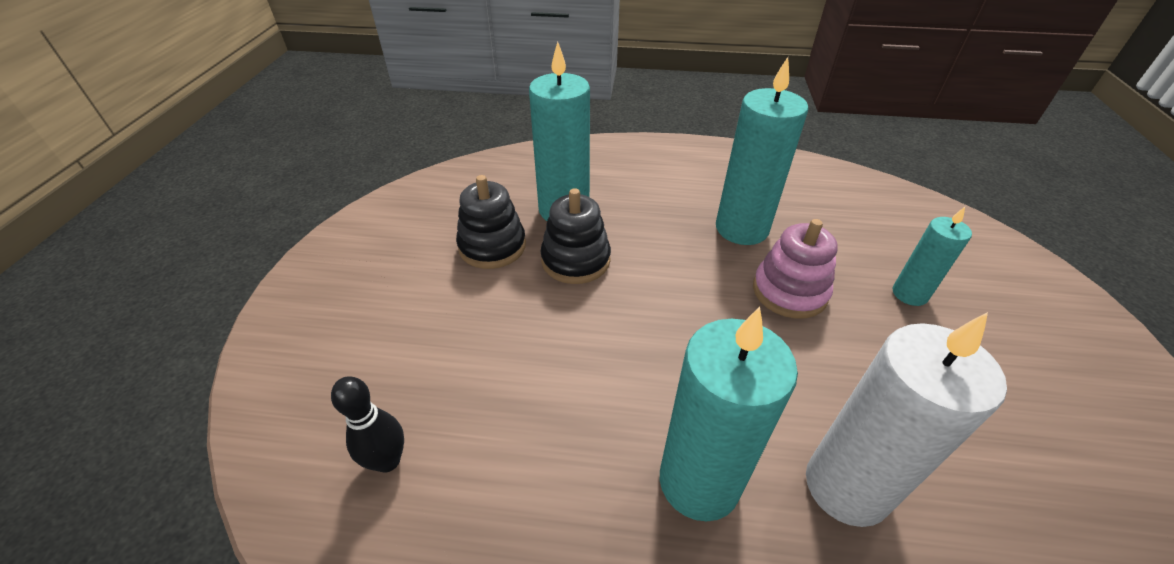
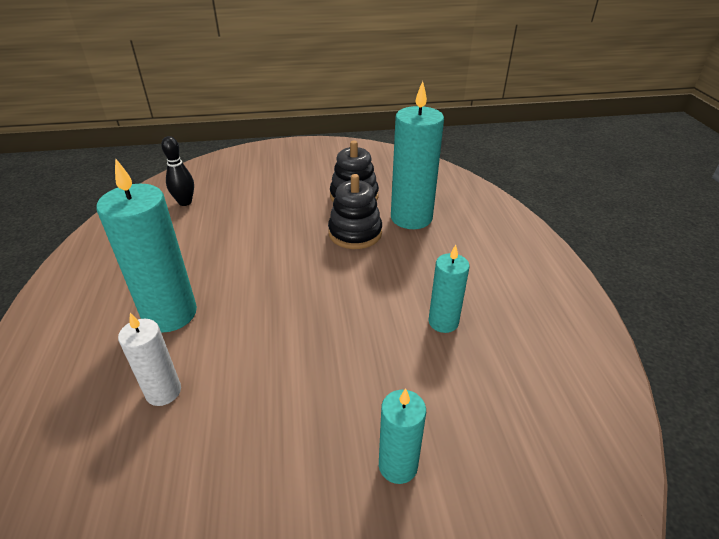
camera: 75 degrees right, 5 degrees down
turquoise candle [716,57,809,245] -> turquoise candle [429,245,470,333], size x0.56
pink stacking toy [753,219,838,319] -> none
white candle [806,312,1007,527] -> white candle [118,313,181,406], size x0.56

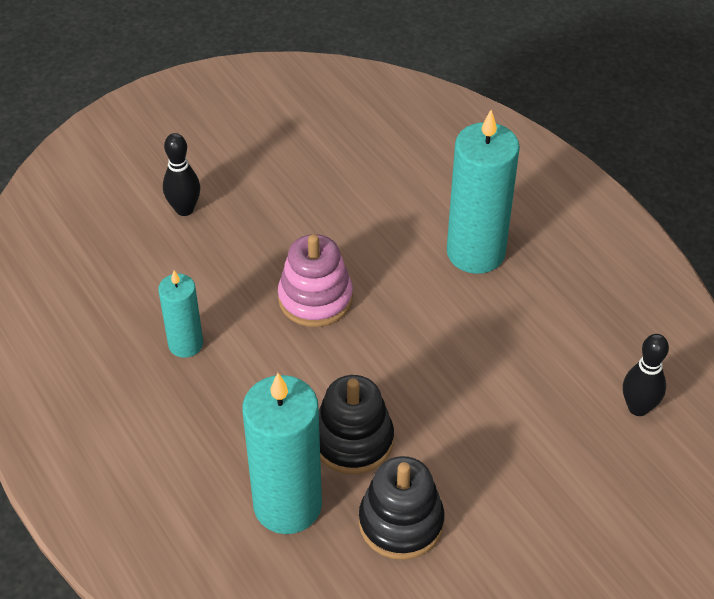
camera: 155 degrees right, 10 degrees up
white candle [118,313,181,406] -> none
turquoise candle [379,389,426,484] -> black bowling pin [163,133,200,216]
none -> pink stacking toy [278,234,353,327]

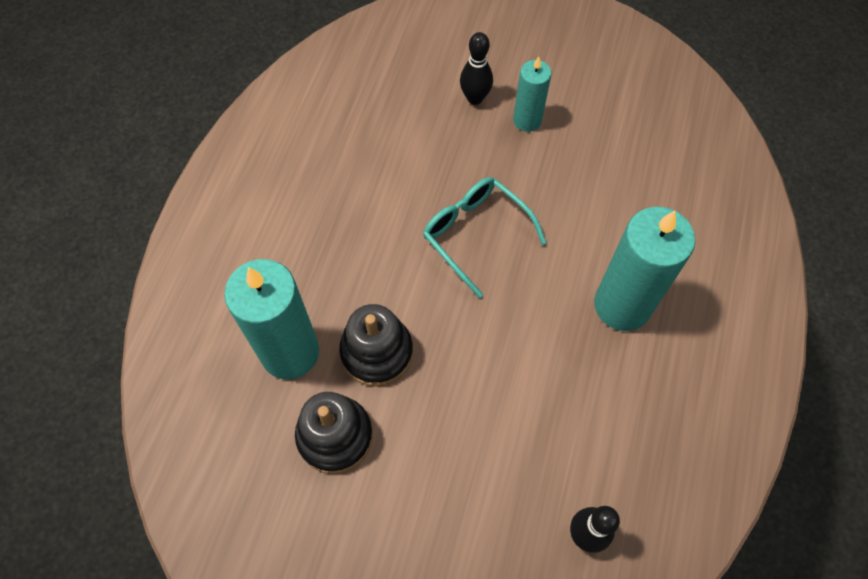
camera: 50 degrees right, 15 degrees up
turquoise candle [158,270,203,358] -> turquoise candle moved to [513,57,551,132]
pink stacking toy [278,234,353,327] -> turquoise glasses [423,177,547,298]

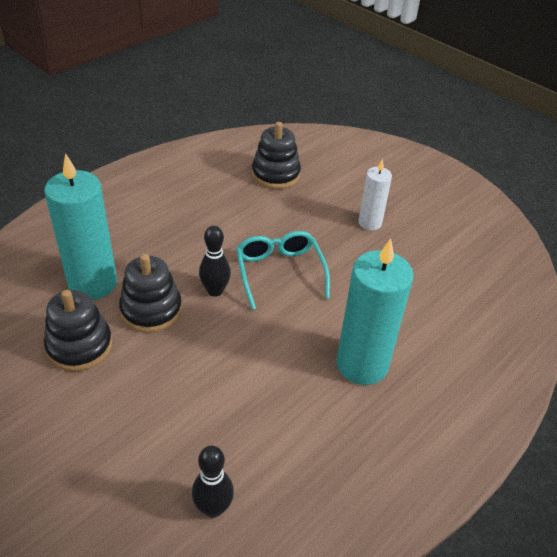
camera: 25 degrees right, 20 degrees down
black bowling pin [460,32,493,105] -> black bowling pin moved to [199,226,231,297]
turquoise candle [513,57,551,132] -> white candle [358,159,392,230]
none -> black stacking toy [252,122,301,189]

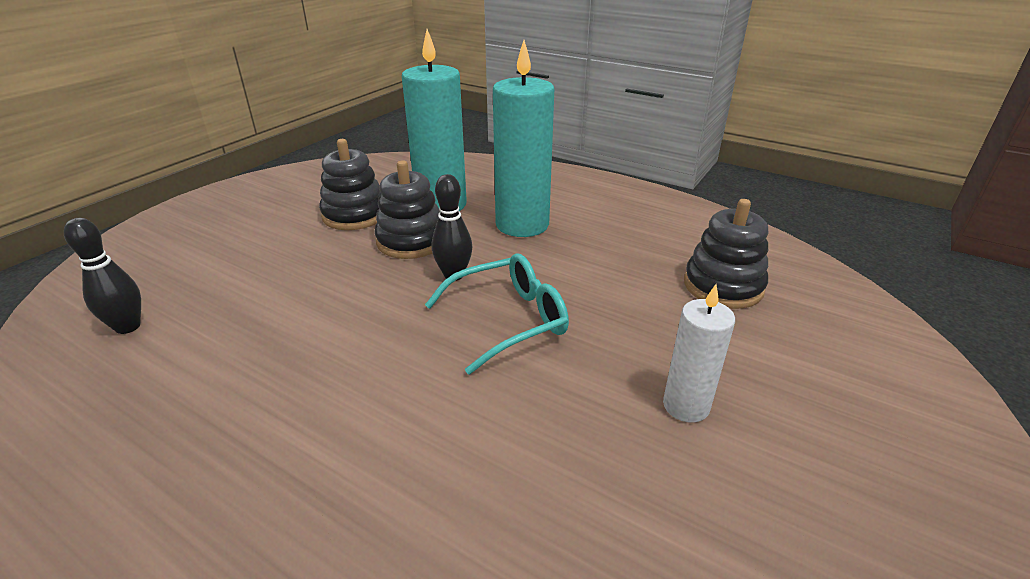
camera: 80 degrees right, 10 degrees down
turquoise candle [337,238,413,385] -> turquoise candle moved to [493,40,554,237]

